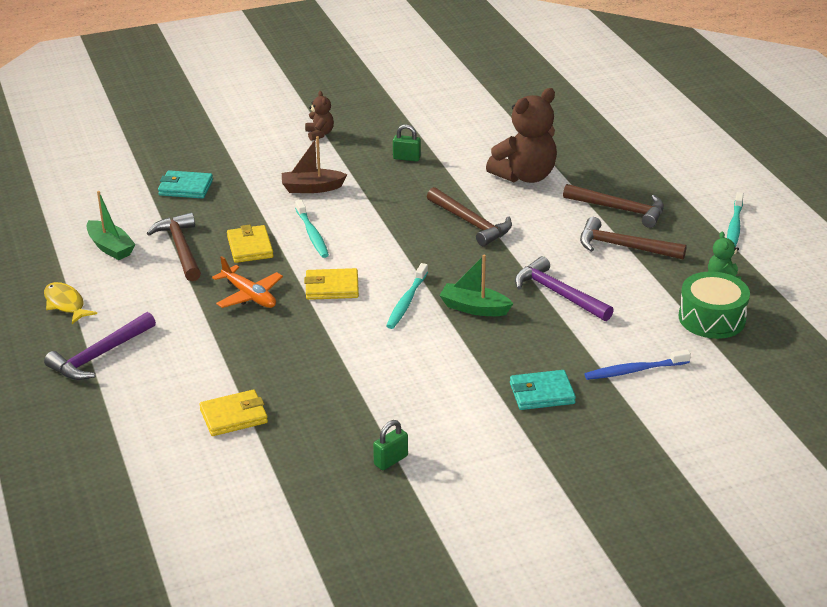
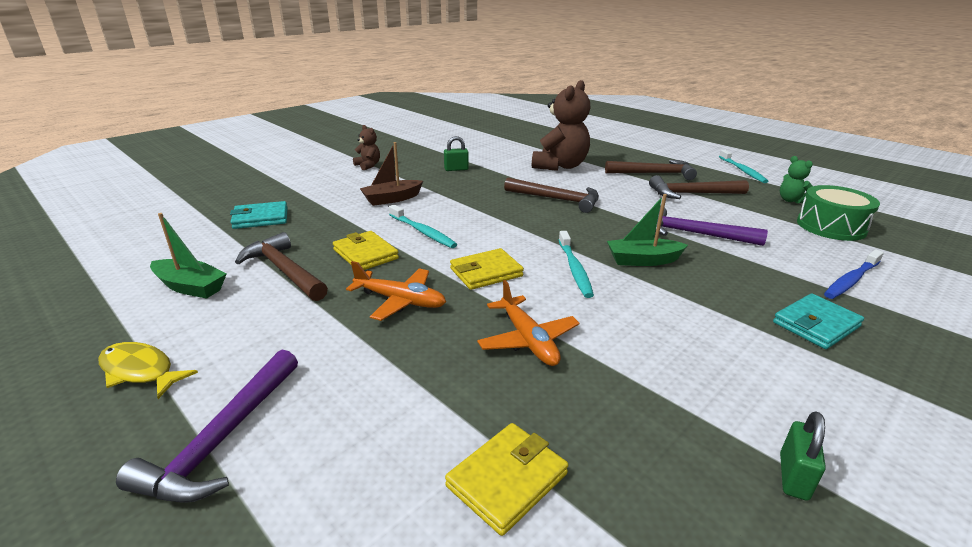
camera: 25 degrees left, 5 degrees down
none -> orange plane [477,280,580,366]

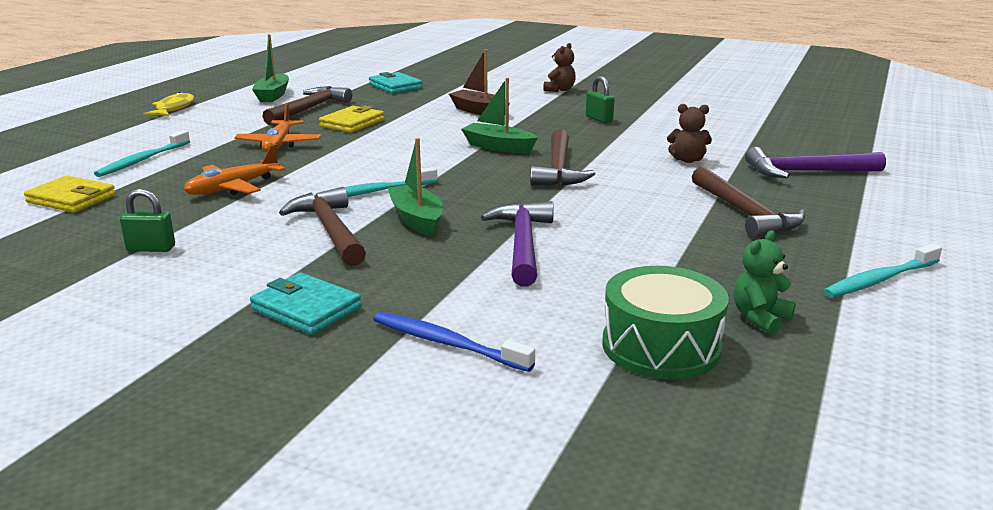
camera: 70 degrees right, 5 degrees down
purple hammer [116,350,298,503] -> purple hammer moved to [745,147,886,178]
turquoise toothbrush [389,205,457,248] -> turquoise toothbrush moved to [94,130,190,177]
yellow wallet [450,248,524,290] -> none
brown teddy bear [532,80,590,171] -> brown teddy bear [667,104,712,163], size x0.47
brown hammer [649,175,749,199] -> brown hammer moved to [279,187,366,266]
green padlock [780,411,826,501] -> green padlock moved to [120,189,175,252]
none -> green boat [461,78,538,153]

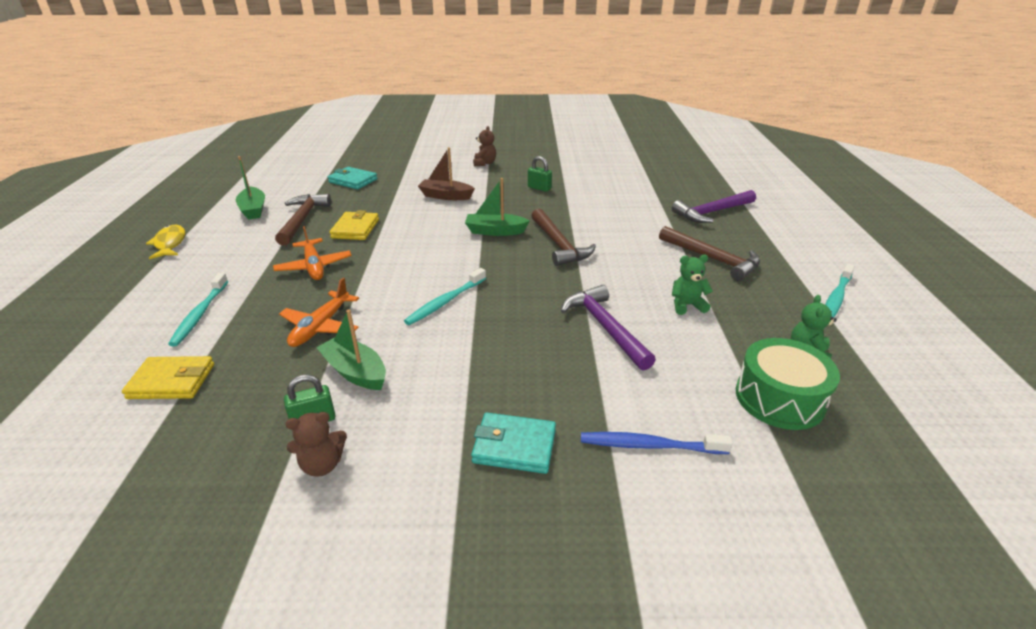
camera: 25 degrees left, 10 degrees up
brown hammer [279,187,366,266] -> none
green boat [387,138,443,236] -> green boat moved to [316,309,386,390]
brown teddy bear [667,104,712,163] -> brown teddy bear moved to [286,412,347,477]
none -> green teddy bear [672,255,713,315]

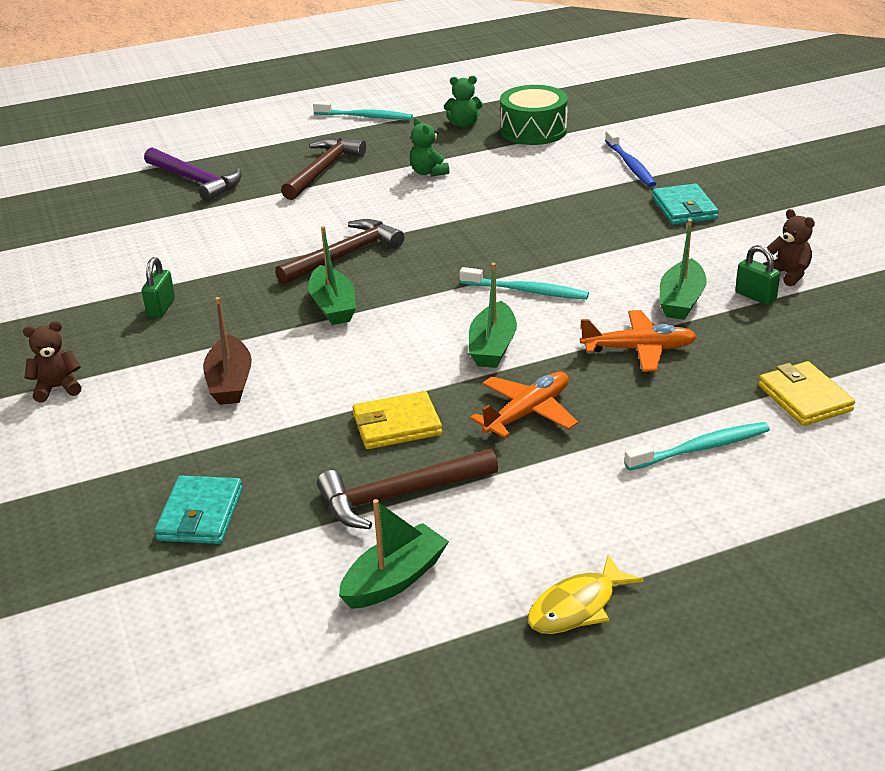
camera: 110 degrees left, 0 degrees up
purple hammer [561,285,656,371] -> none
none -> green boat [469,263,517,368]

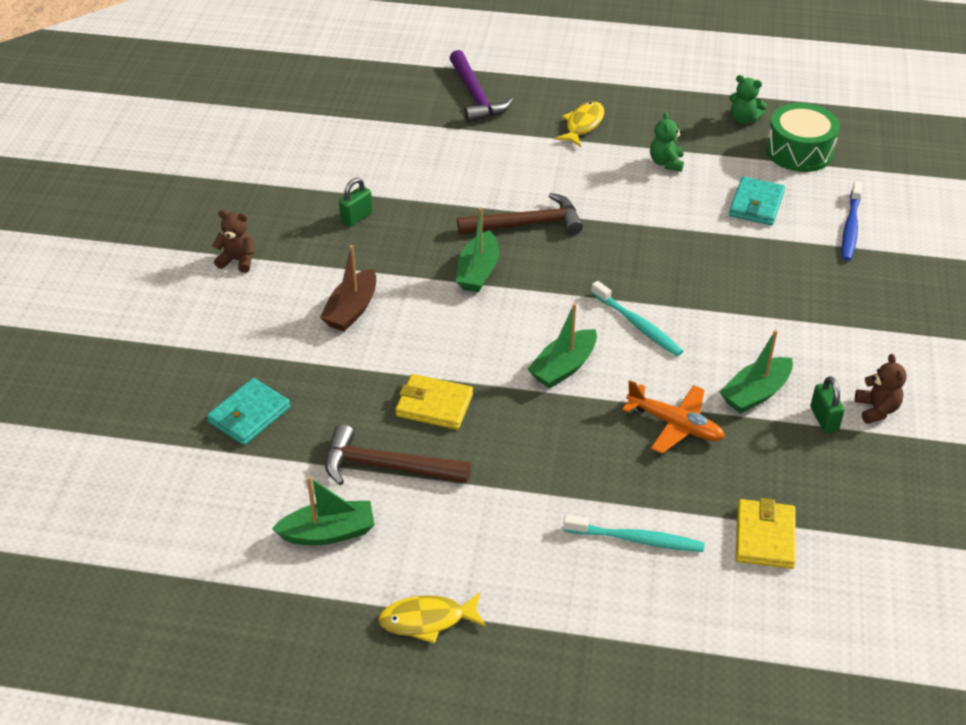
camera: 30 degrees right, 10 degrees up
brown hammer [281,137,366,200] -> yellow fish [555,101,604,147]
turquoise toothbrush [313,101,413,120] -> none
orange plane [470,372,578,438] -> none
turquoise wallet [652,183,719,225] -> turquoise wallet moved to [729,177,785,225]

